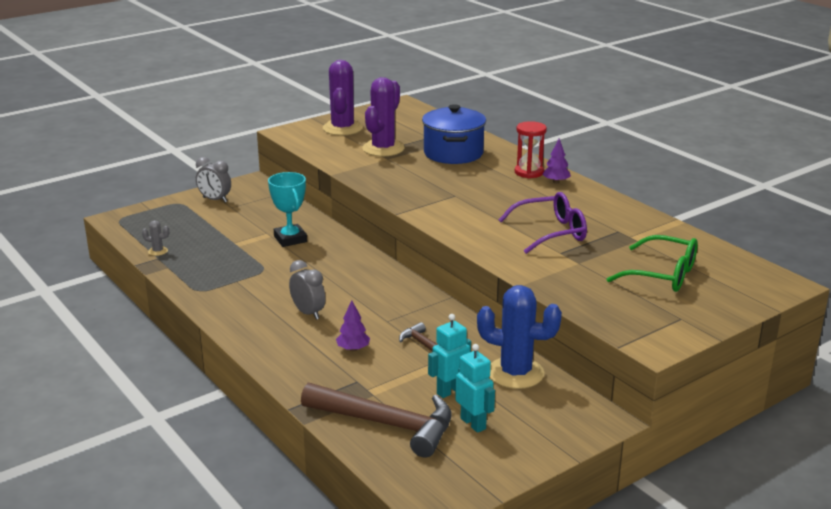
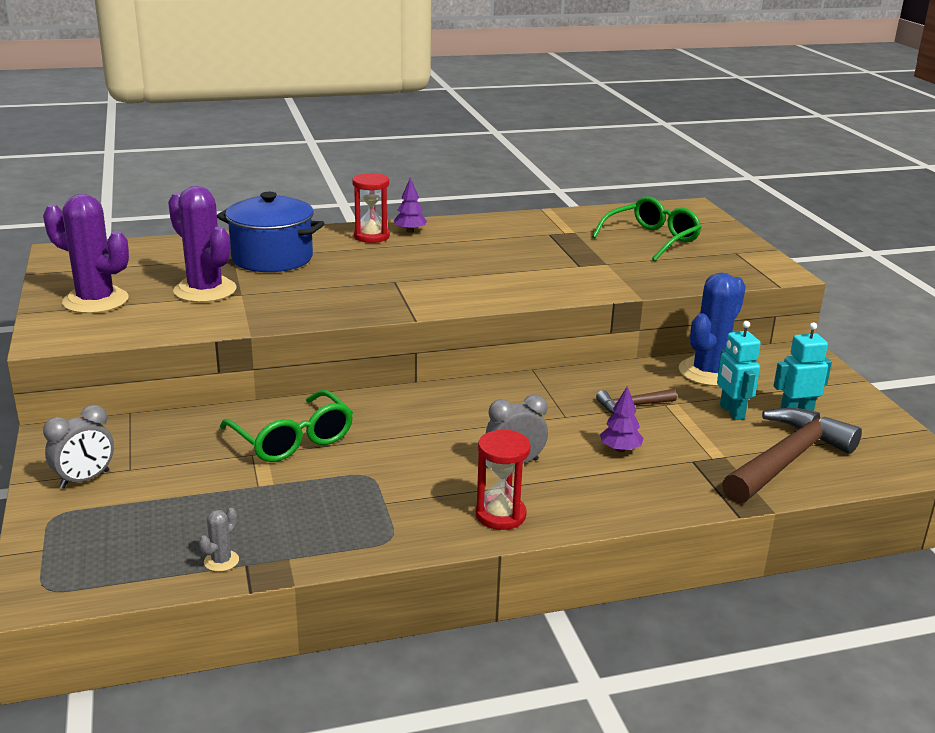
camera: 70 degrees left, 0 degrees up
turquoise trophy [268,172,307,247] -> green glasses [220,390,353,462]
purple glasses [499,192,587,254] -> none
none -> red hourglass [476,430,531,530]

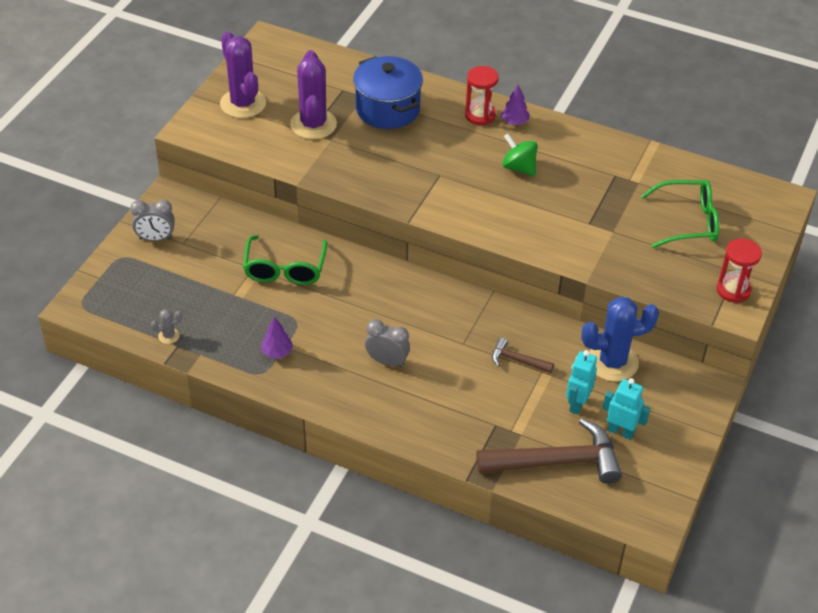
camera: 40 degrees right, 20 degrees up
red hourglass [476,430,531,530] -> red hourglass moved to [717,238,762,303]
purple tree [600,386,644,452] -> purple tree moved to [261,317,293,359]
none -> green spinning top [502,134,538,176]

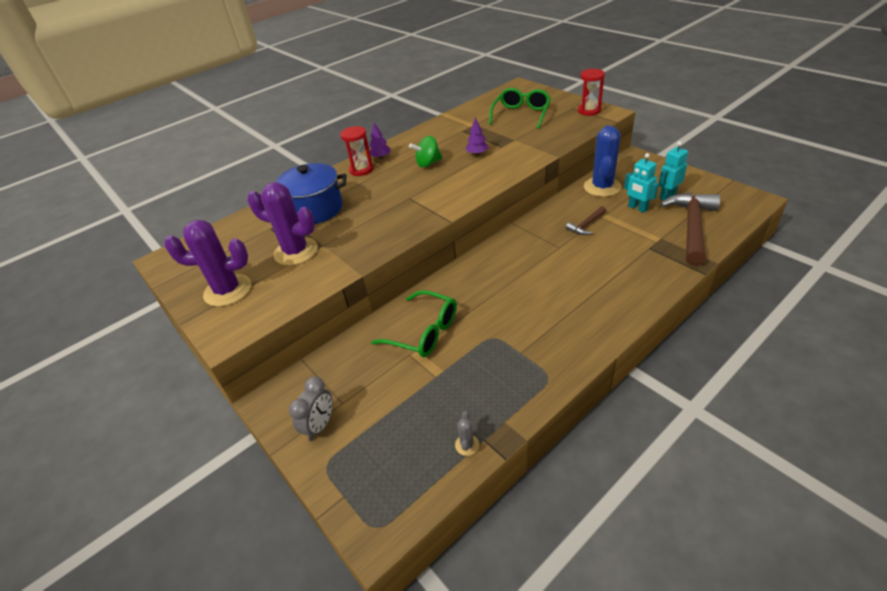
camera: 60 degrees left, 5 degrees down
purple tree [261,317,293,359] -> purple tree moved to [465,118,489,155]
grey clock [365,319,410,367] -> none

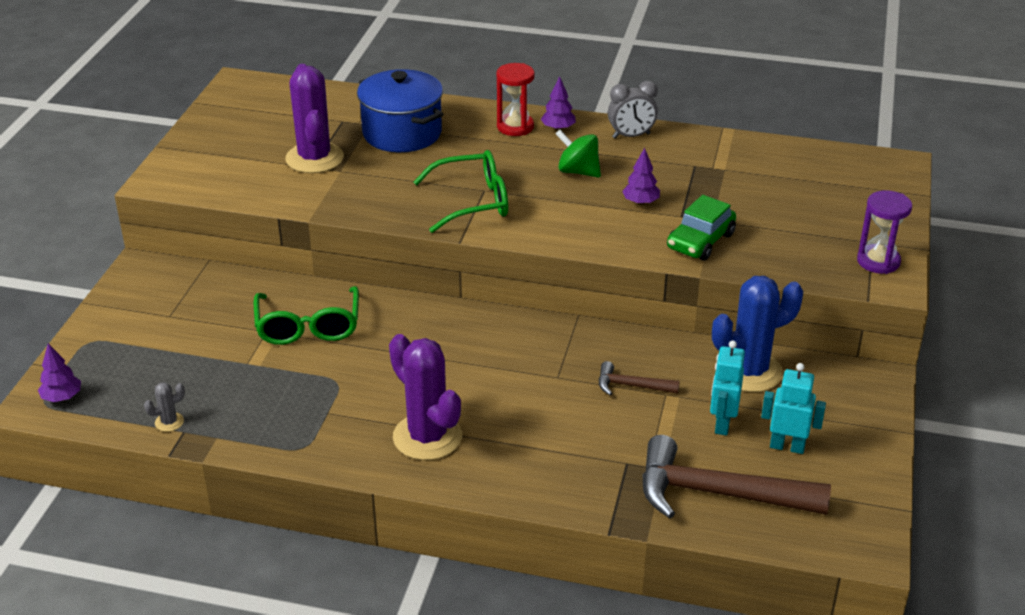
camera: 50 degrees right, 5 degrees down
purple cactus [164,220,251,307] -> purple cactus moved to [389,334,462,460]
grey clock [289,376,333,441] -> grey clock moved to [608,81,658,139]
green glasses [489,88,551,129] -> green glasses moved to [414,150,508,233]
red hourglass [578,69,605,116] -> purple hourglass [857,190,912,274]
brown hammer [660,193,720,266] -> brown hammer turned 150 degrees counterclockwise [642,435,831,519]
none -> purple tree [38,343,81,402]
none -> green car [667,195,736,261]

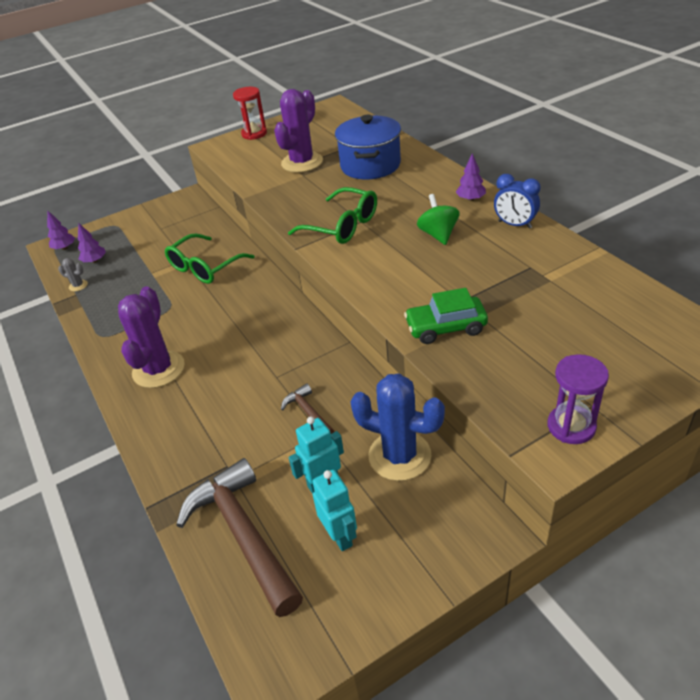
camera: 50 degrees right, 5 degrees up
red hourglass [496,63,535,136] -> red hourglass moved to [233,87,267,140]
grey clock [608,81,658,139] -> blue clock [494,174,541,229]
purple tree [622,148,660,205] -> purple tree moved to [78,223,106,263]

